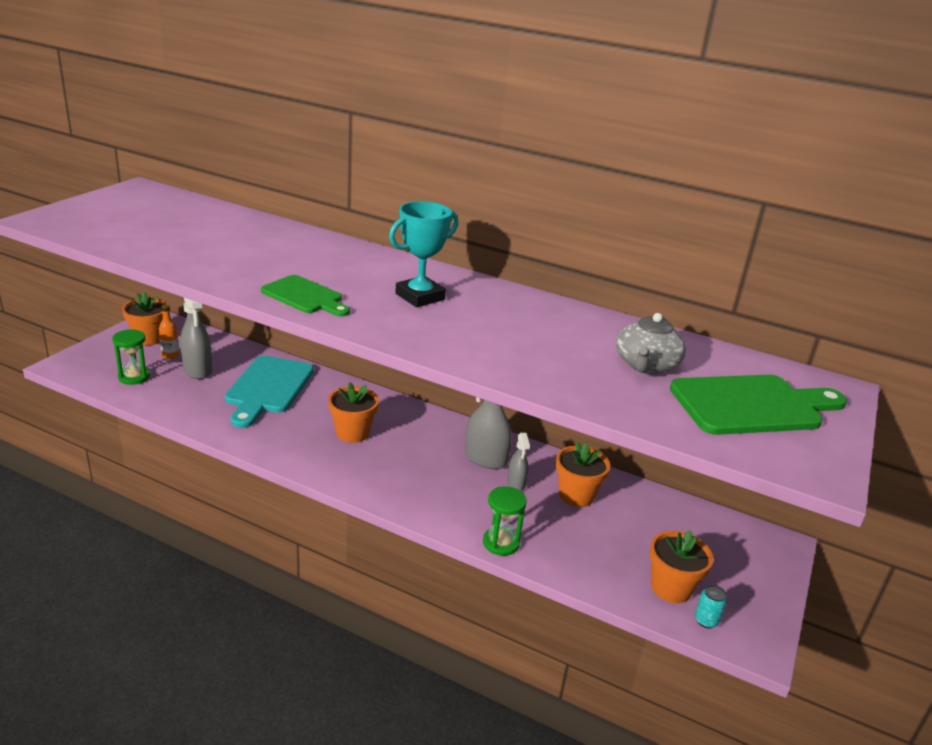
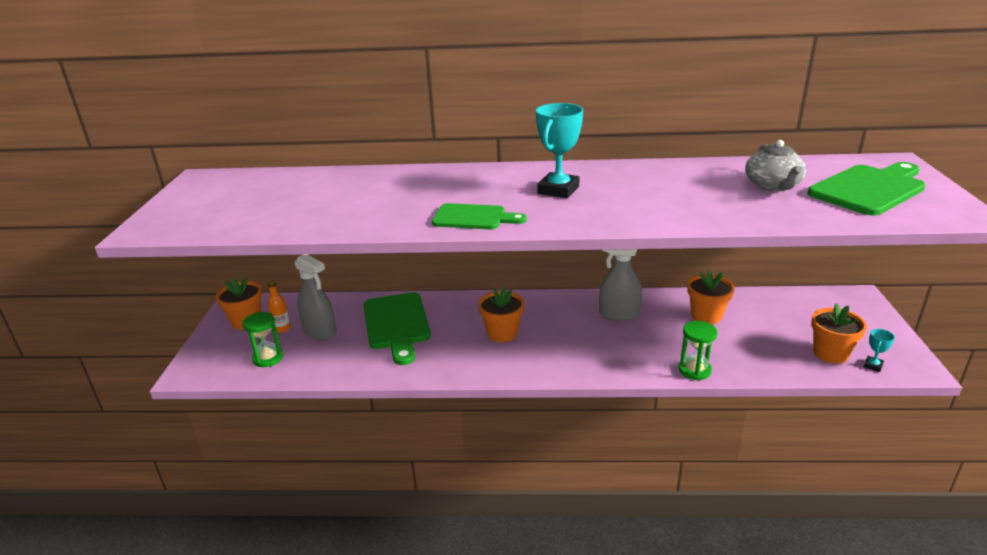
camera: 20 degrees left, 0 degrees up
turquoise cutting board [225,356,314,428] -> green cutting board [363,292,431,365]
grey spray bottle [507,433,530,491] -> none
turquoise can [695,585,727,629] -> turquoise trophy [864,329,895,372]

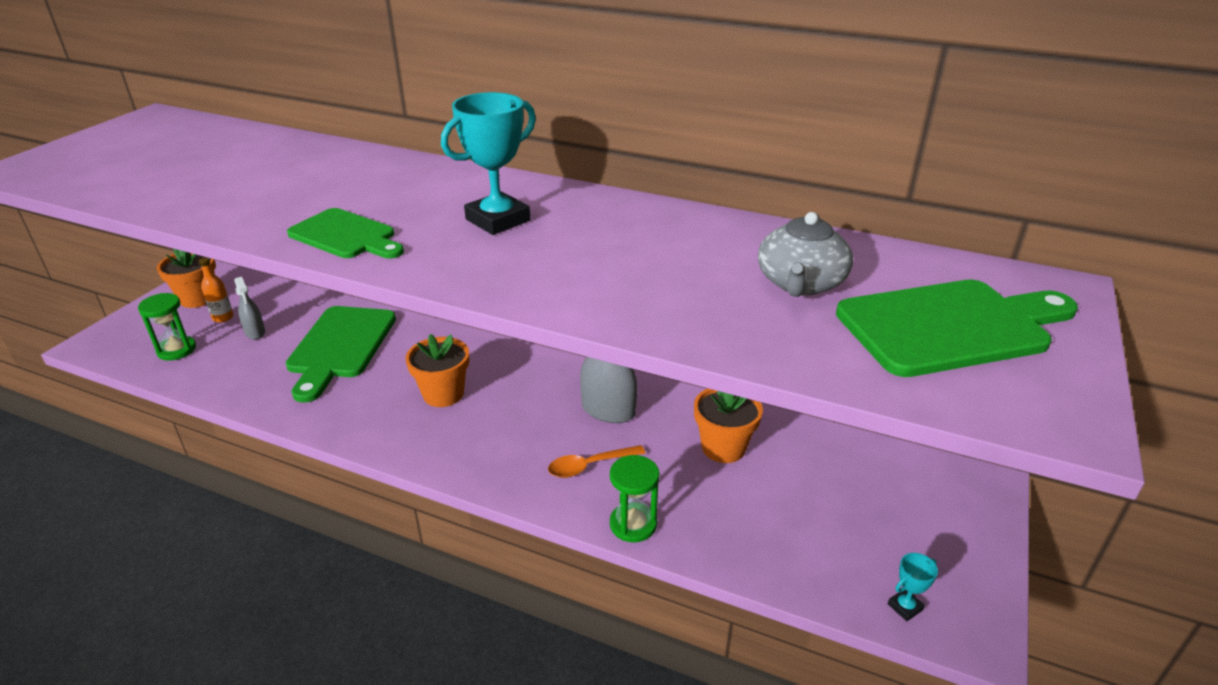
camera: 20 degrees right, 5 degrees up
grey spray bottle [295,255,336,340] -> grey spray bottle [234,277,265,339], size x0.59
orange flower pot [811,303,867,364] -> none
none -> orange spoon [548,445,646,478]

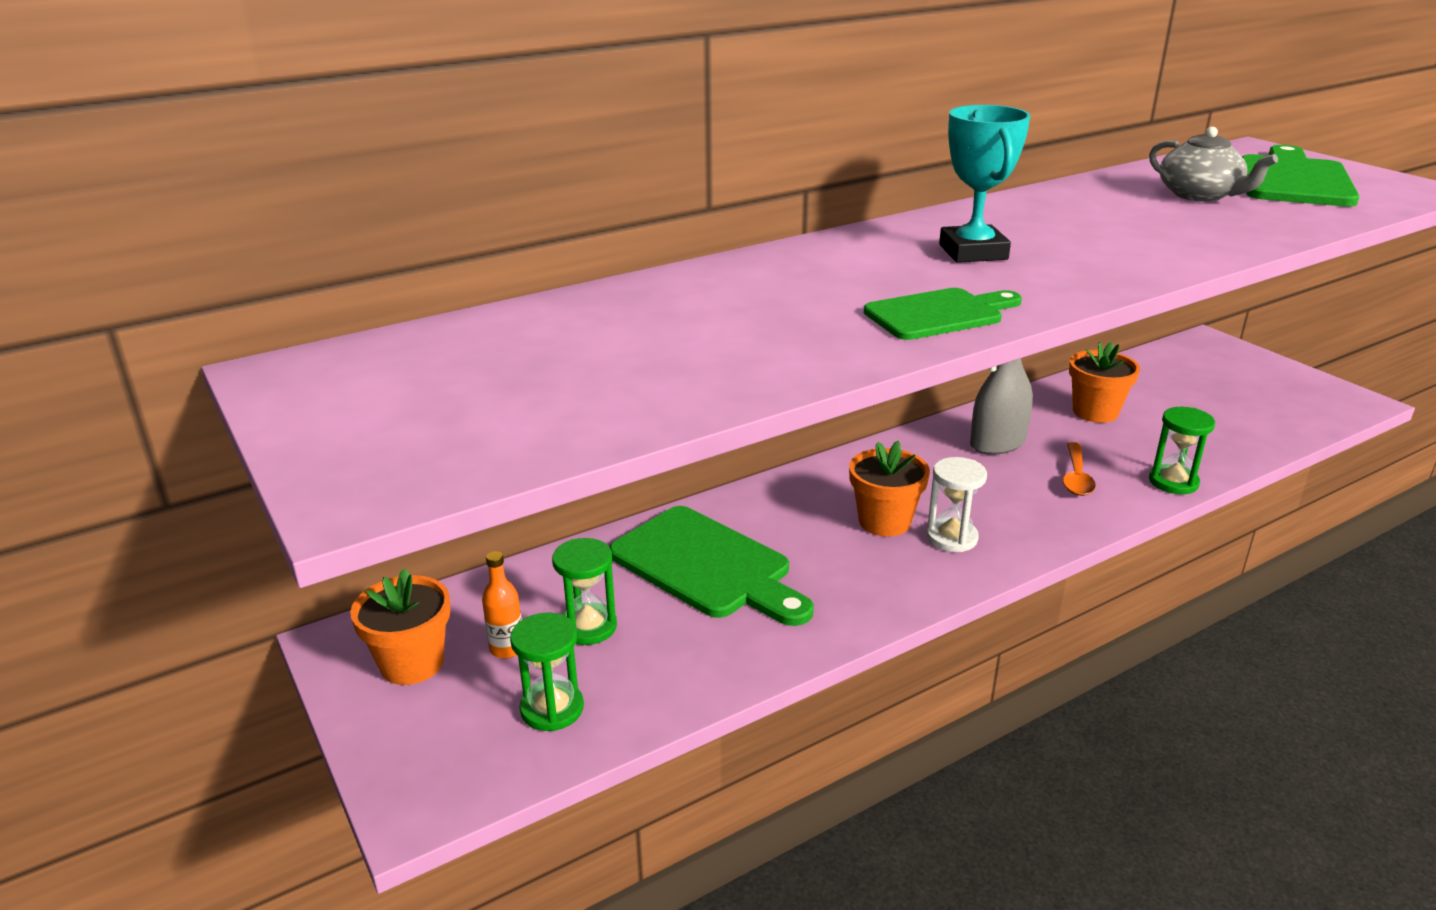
camera: 55 degrees left, 5 degrees down
grey spray bottle [234,277,265,339] -> green hourglass [552,538,617,645]
turquoise trophy [888,553,938,621] -> none
none -> white hourglass [926,457,987,552]

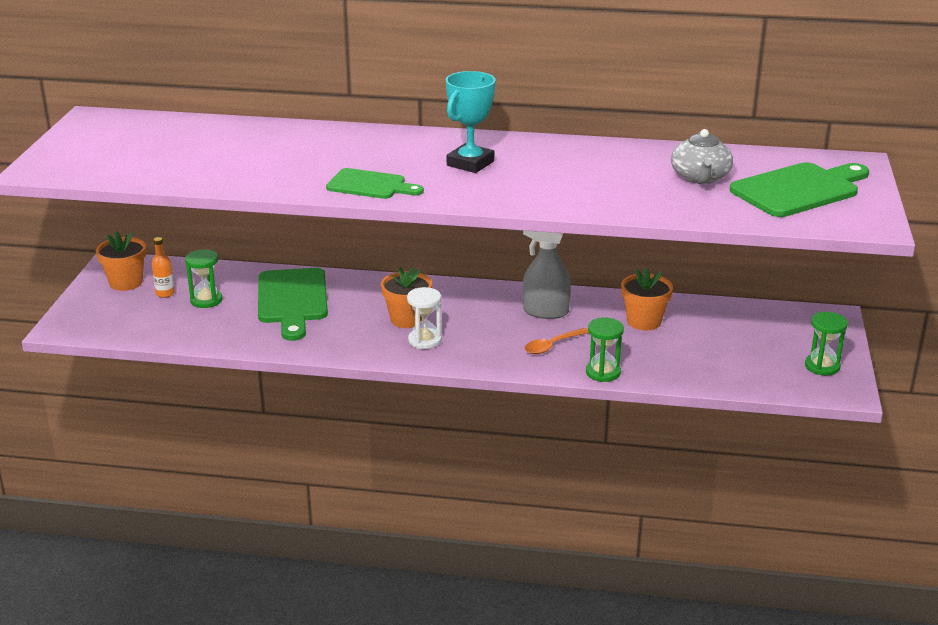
camera: 40 degrees right, 0 degrees up
green hourglass [510,613,584,731] -> green hourglass moved to [805,312,848,376]

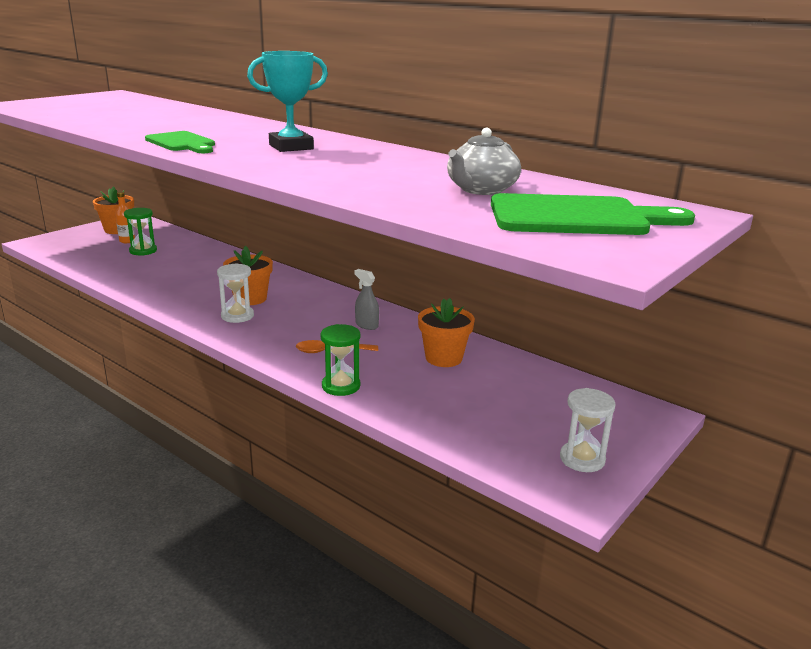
camera: 30 degrees right, 5 degrees down
green cutting board [258,268,328,341] -> none
grey spray bottle [523,231,571,319] -> grey spray bottle [354,269,379,330], size x0.59
green hourglass [805,312,848,376] -> white hourglass [560,388,616,472]

